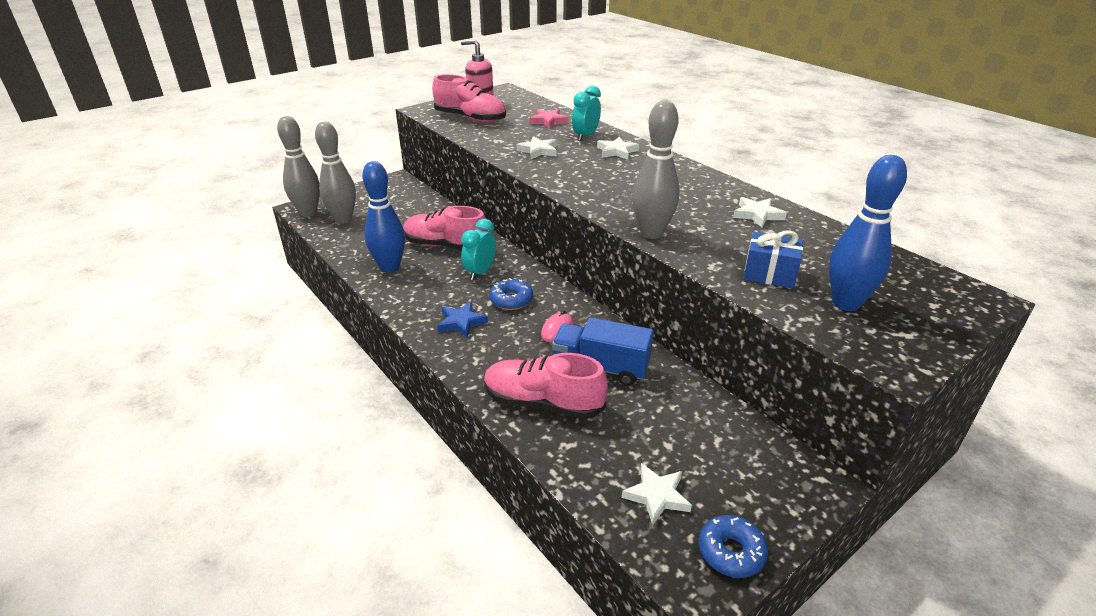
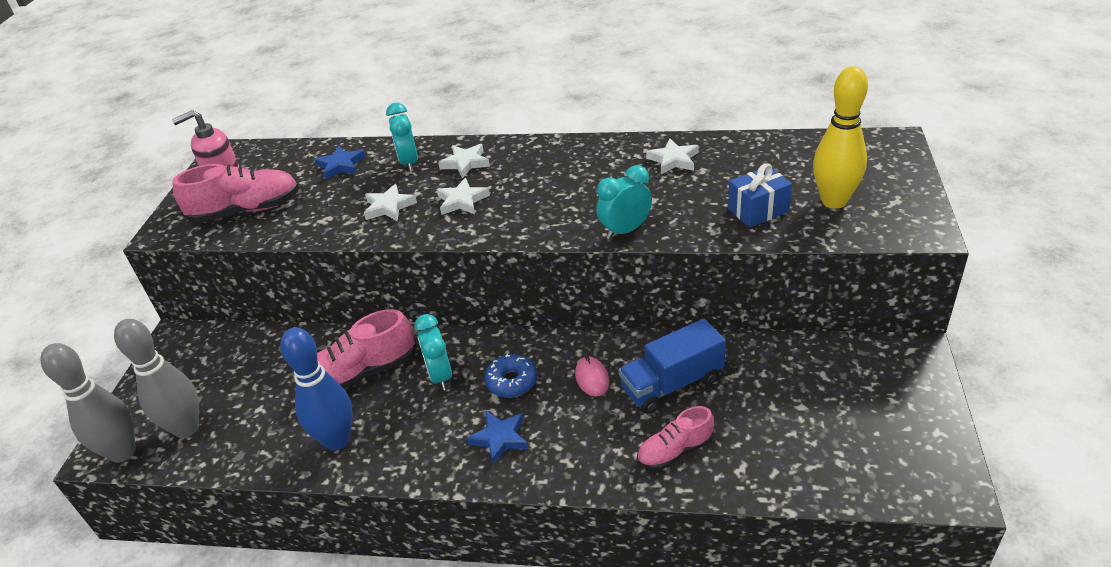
camera: 40 degrees left, 5 degrees up
pink shoe [484,353,608,419] -> pink shoe [637,406,714,470], size x0.62
pink star [530,109,568,129] -> blue star [314,146,366,180]
white star [622,463,692,526] -> white star moved to [436,178,490,215]
grey bowling pin [632,101,679,239] -> turquoise clock [596,165,652,239]
blue donut [699,515,768,578] -> none
blue bowling pin [829,155,907,311] -> yellow bowling pin [813,66,868,209]

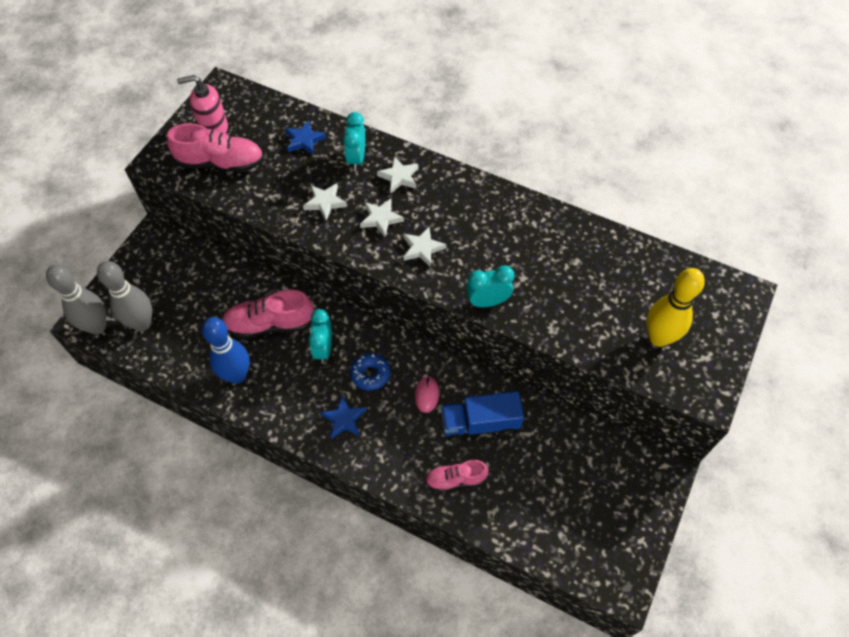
camera: 15 degrees right, 20 degrees up
white star [646,138,699,174] -> white star moved to [403,227,446,267]
blue gift [728,163,792,227] -> none

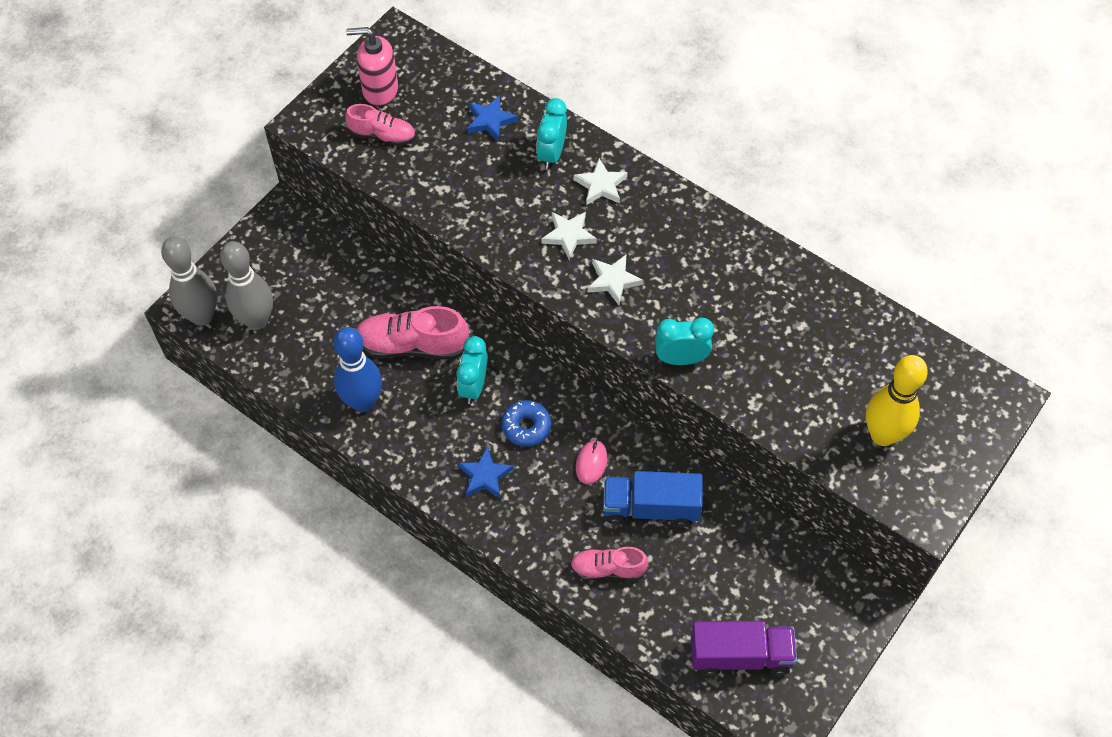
camera: 10 degrees right, 0 degrees up
pink shoe [167,123,264,172] -> pink shoe [345,104,416,146], size x0.62
white star [303,183,347,221] -> none
none -> purple truck [691,621,797,676]

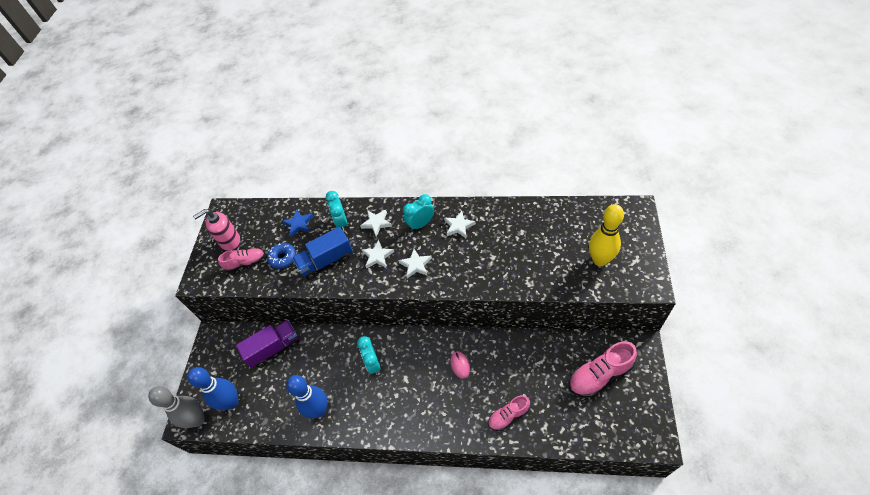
camera: 25 degrees left, 5 degrees down
grey bowling pin [220,241,273,330] -> blue bowling pin [188,367,238,410]
pink shoe [356,306,469,359] -> pink shoe moved to [569,341,637,398]
blue star [458,447,514,499] -> none
blue donut [501,400,551,447] -> blue donut moved to [267,243,296,269]
blue truck [603,471,703,527] -> blue truck moved to [292,227,353,280]
turquoise clock [655,318,714,365] -> turquoise clock moved to [403,194,434,231]
purple truck [691,621,797,676] -> purple truck moved to [236,320,299,368]
none -> white star [444,211,476,238]

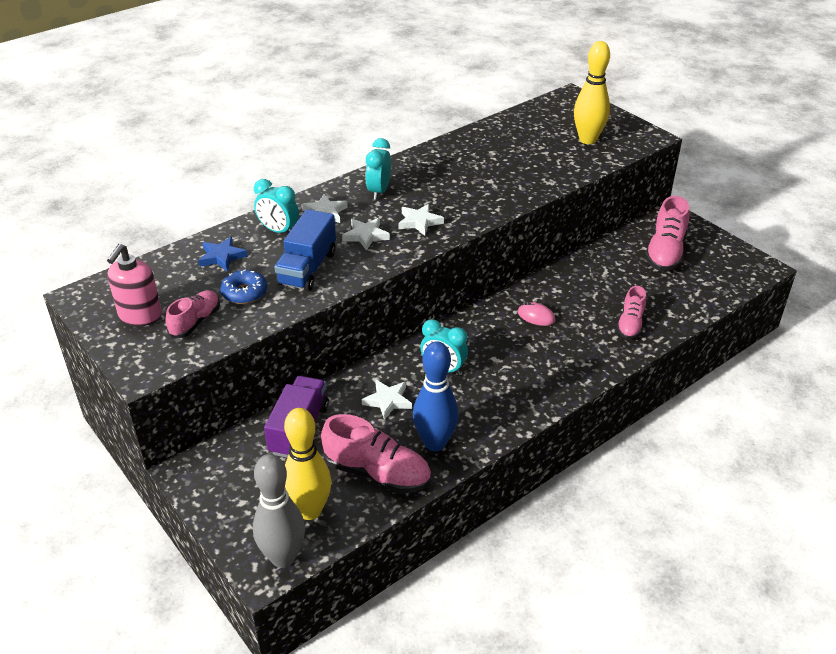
camera: 50 degrees left, 15 degrees down
blue bowling pin [188,367,238,410] -> yellow bowling pin [284,408,331,520]
white star [444,211,476,238] -> white star moved to [362,379,412,420]
none -> pink shoe [321,414,431,493]

